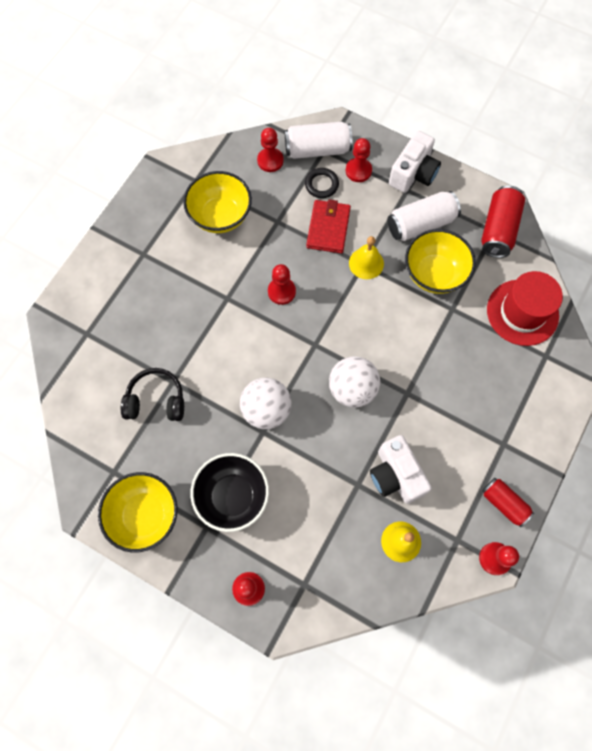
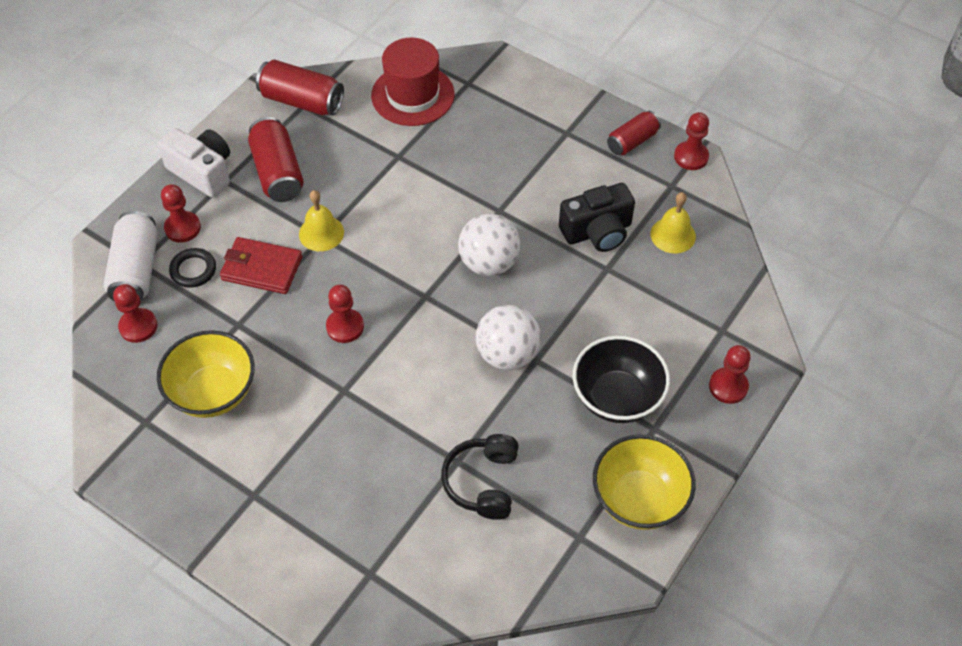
camera: 85 degrees left, 15 degrees down
white camera [370,435,432,504] -> black camera [559,183,635,252]
white can [388,191,461,241] -> red can [248,117,304,202]
yellow bowl [405,229,476,294] -> none

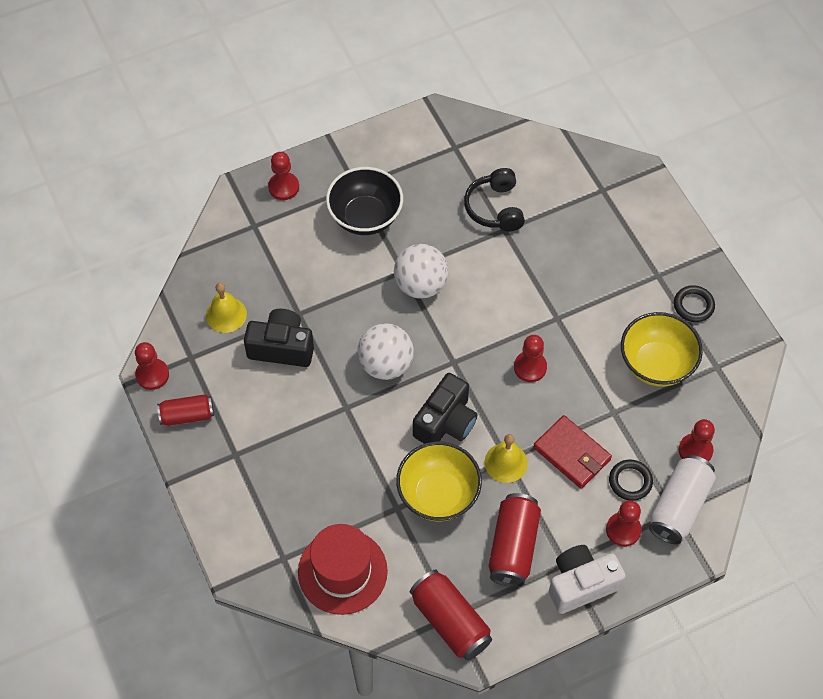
camera: 150 degrees left, 5 degrees up
white camera [158,128,230,197] -> white camera turned 90 degrees clockwise [549,545,626,614]
black headphones [441,434,519,520] -> black headphones turned 135 degrees clockwise [464,168,525,232]
yellow bowl [593,434,696,530] -> yellow bowl moved to [396,442,482,521]
none -> black camera [413,373,477,444]
none -> black ring [674,285,715,322]

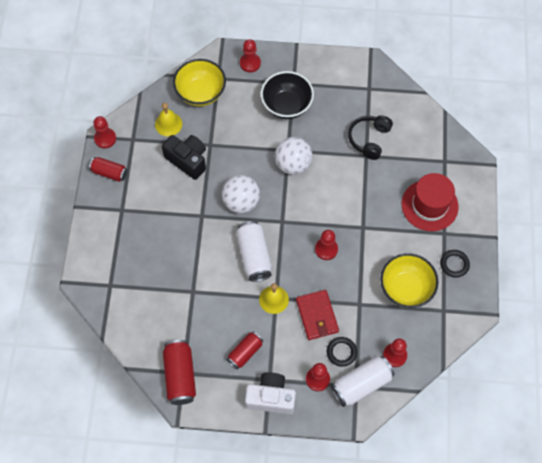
camera: 30 degrees right, 5 degrees up
red hat [298,524,388,615] -> red hat moved to [402,173,459,231]
yellow bowl [396,442,482,521] -> yellow bowl moved to [173,59,226,107]
black camera [413,373,477,444] -> white can [236,221,272,282]
red can [489,493,541,587] -> red can [227,331,263,369], size x0.65

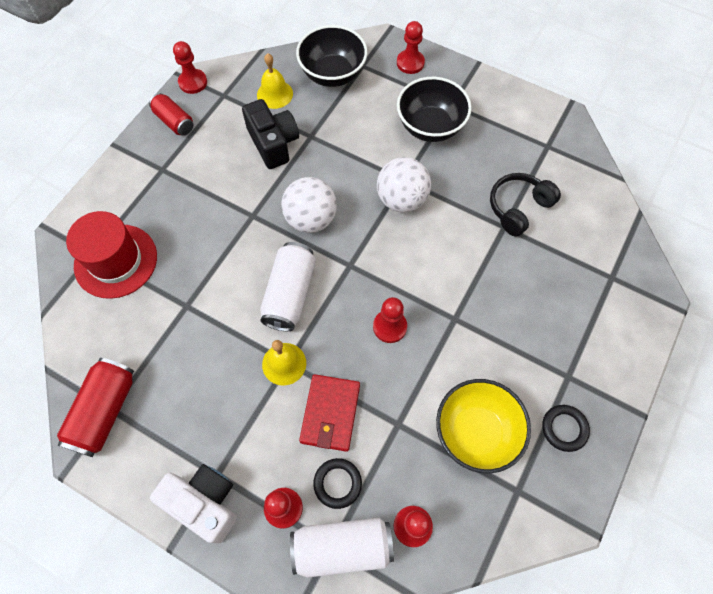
camera: 25 degrees right, 0 degrees up
yellow bowl [173,59,226,107] -> black bowl [296,25,367,87]
red can [227,331,263,369] -> none
red hat [402,173,459,231] -> red hat moved to [66,211,157,299]

